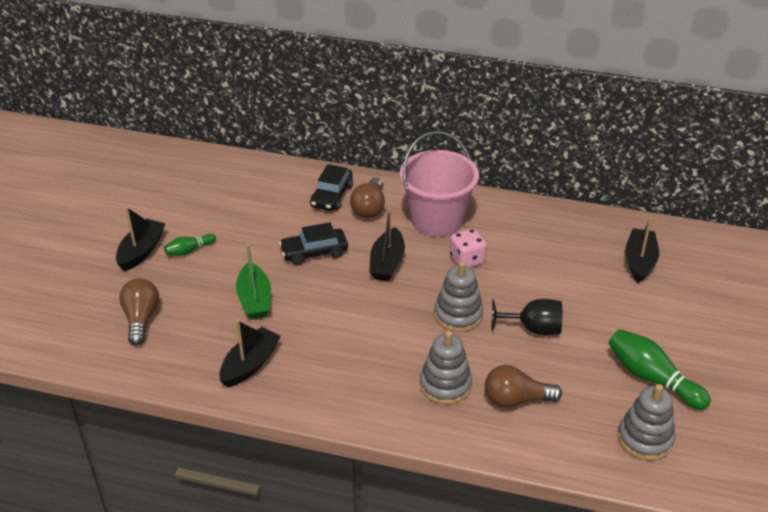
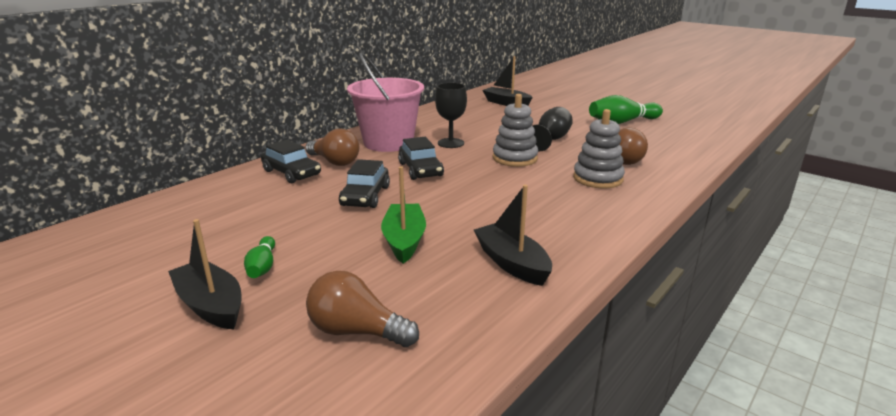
camera: 65 degrees left, 15 degrees down
green boat [236,244,271,319] -> green boat turned 105 degrees counterclockwise [381,166,426,264]
black boat [369,208,405,281] -> black car [398,137,444,180]
pink dice [450,228,487,267] -> black goblet [435,83,467,148]
grey stacking toy [618,384,675,460] -> none

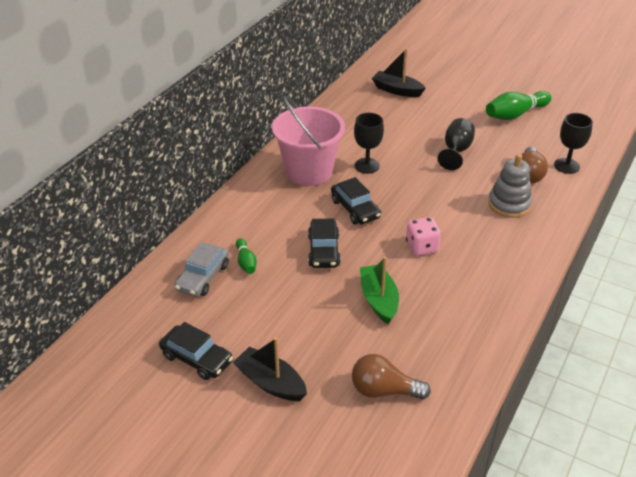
camera: 10 degrees left, 15 degrees up
green bowling pin [244,236,275,278] -> green bowling pin moved to [236,238,257,274]
black car [261,140,321,183] -> black car moved to [159,322,233,380]
brown light bulb [305,129,359,166] -> none
black boat [474,185,552,286] -> none
grey stacking toy [493,94,538,167] -> none
none -> grey car [174,242,229,297]
none -> pink dice [406,217,441,256]
none -> black goblet [554,113,593,174]

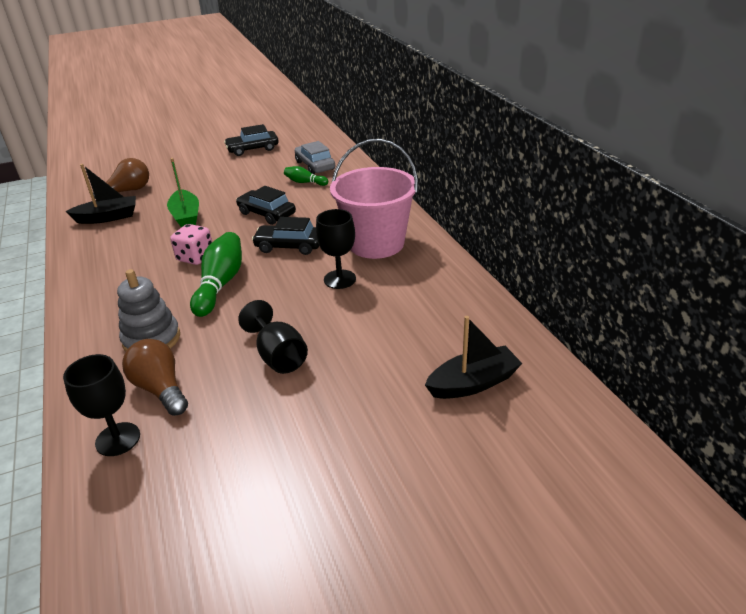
camera: 130 degrees right, 5 degrees down
black boat [233,337,307,401] -> black boat moved to [65,164,136,224]
green boat [360,257,399,324] -> green boat turned 45 degrees clockwise [167,158,199,228]
green bowling pin [486,91,551,120] -> green bowling pin moved to [190,232,242,317]

